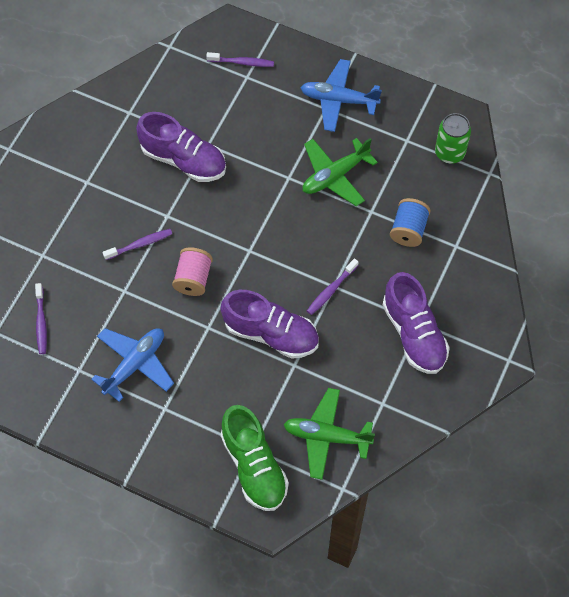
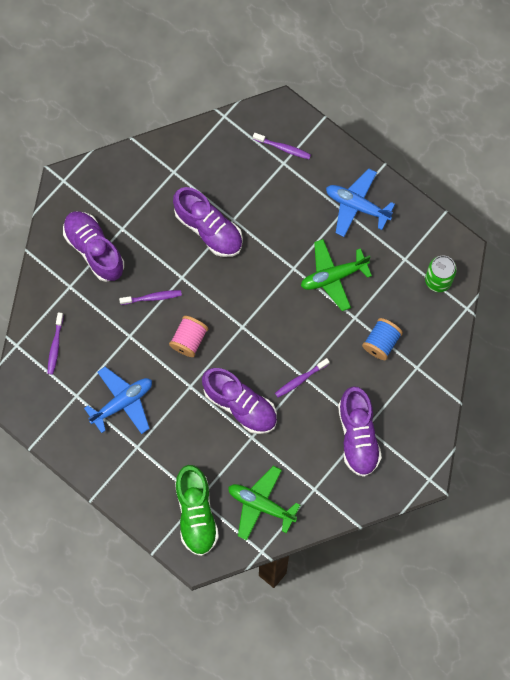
camera: 15 degrees right, 10 degrees up
none -> purple shoe [63,211,124,282]

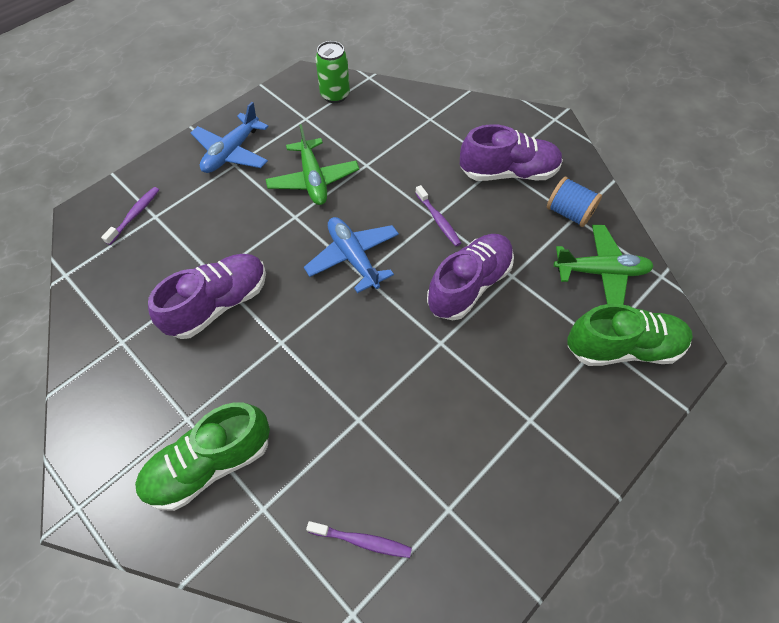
camera: 85 degrees left, 15 degrees down
purple shoe [63,211,124,282] -> green shoe [135,402,270,511]
blue plane [84,367,152,434] -> blue plane moved to [304,217,399,293]
purple toothbrush [119,290,182,305] -> none
pink spool [169,316,208,357] -> none
green plane [228,466,300,541] -> green plane turned 120 degrees counterclockwise [554,225,654,305]
blue spool [362,318,403,360] -> blue spool moved to [547,177,602,227]

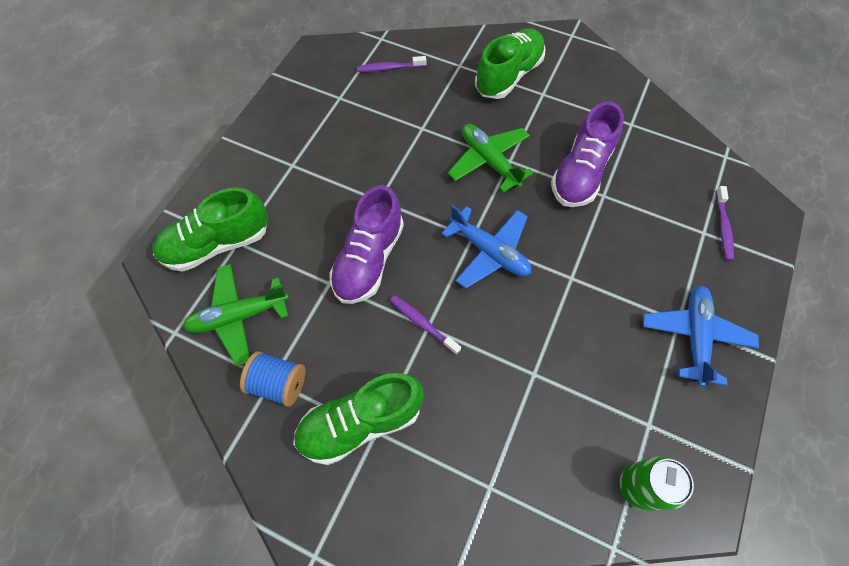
camera: 160 degrees right, 5 degrees up
green plane [266,124,359,205] -> green plane moved to [448,124,534,193]
purple shoe [460,124,563,181] -> green shoe [293,373,424,465]

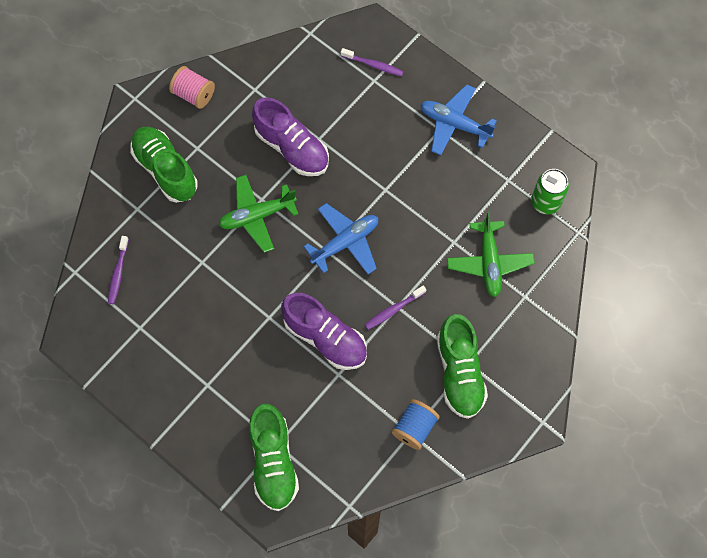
camera: 75 degrees left, 5 degrees up
green plane [183,264,289,366] -> green plane moved to [447,212,535,297]
none -> pink spool [169,66,215,109]

